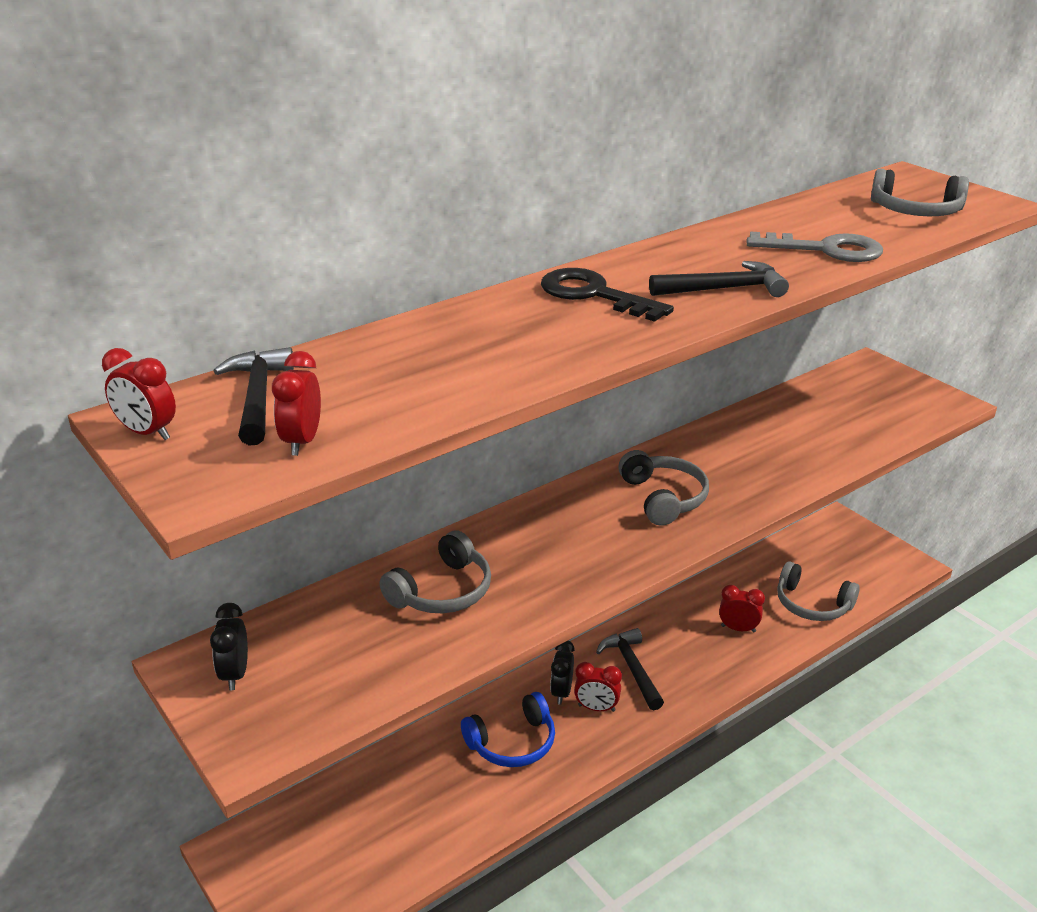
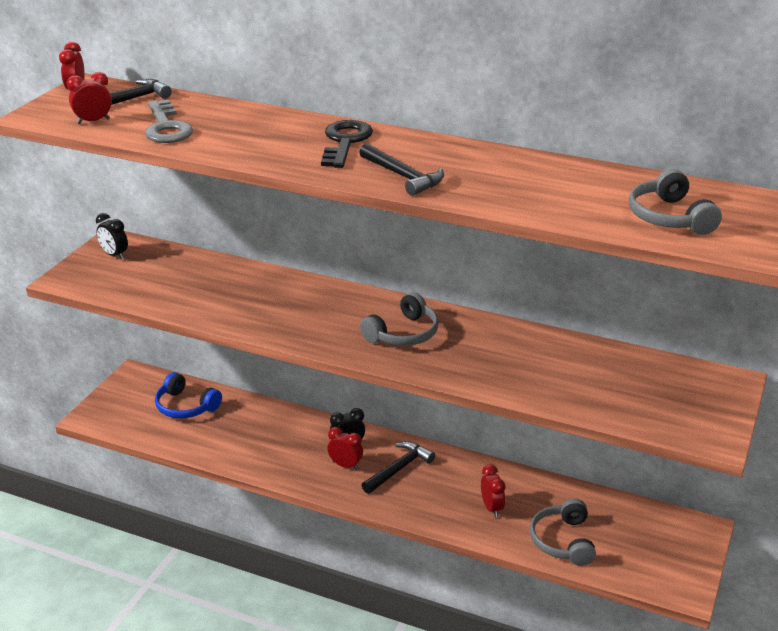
camera: 60 degrees right, 0 degrees up
black clock [210,603,248,690] -> black clock turned 105 degrees counterclockwise [96,213,128,259]
grey headphones [380,530,491,613] -> none
blue headphones [461,692,555,767] -> blue headphones moved to [155,372,222,418]
red clock [574,662,622,712] -> red clock turned 135 degrees clockwise [327,427,363,470]
grey key [746,232,883,262] -> grey key moved to [145,100,193,143]

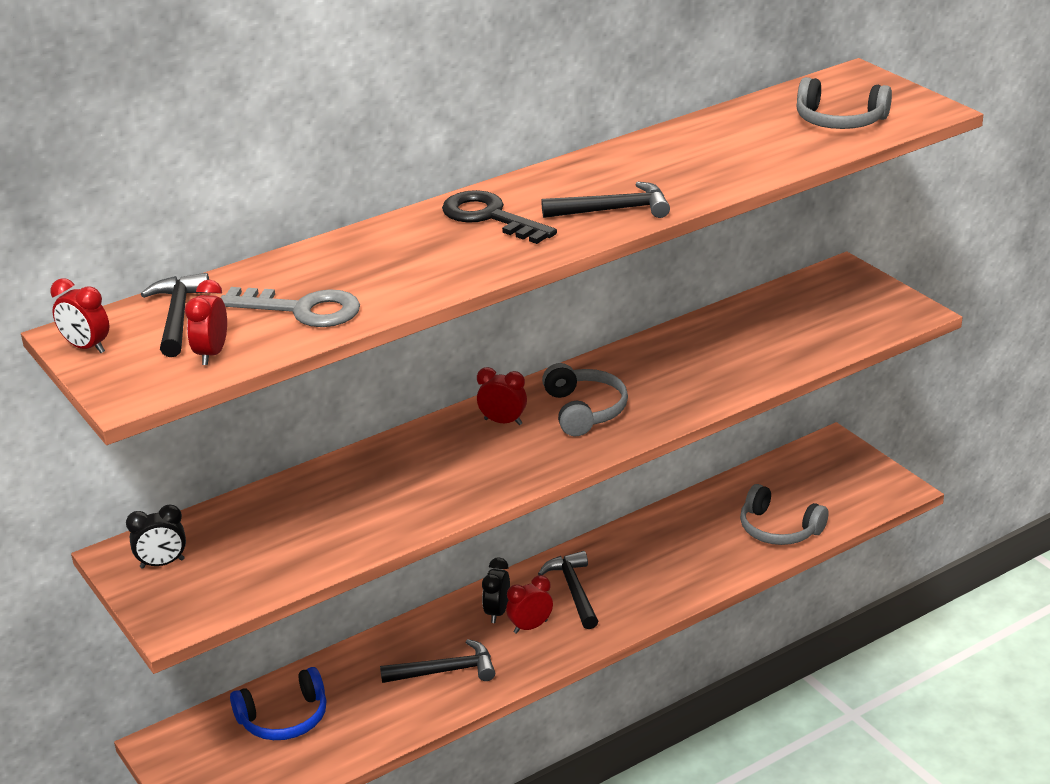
camera: 55 degrees left, 0 degrees up
red clock [481,464,505,518] -> red clock moved to [477,367,527,425]
none -> black hammer [380,639,495,683]

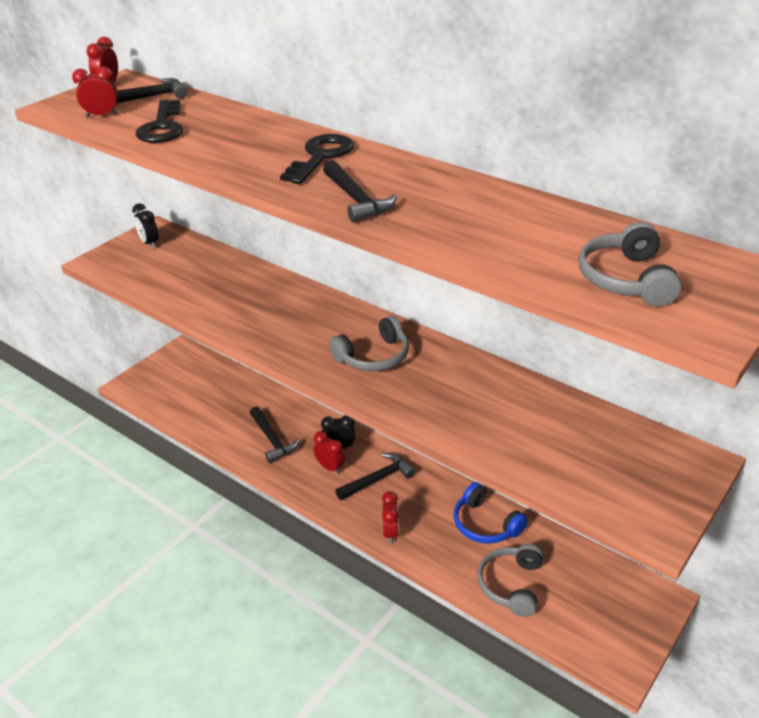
camera: 70 degrees right, 5 degrees up
grey key [220,287,360,327] -> black key [135,100,183,143]
blue headphones [230,667,327,740] -> blue headphones moved to [453,482,528,544]
red clock [477,367,527,425] -> red clock moved to [382,491,399,544]

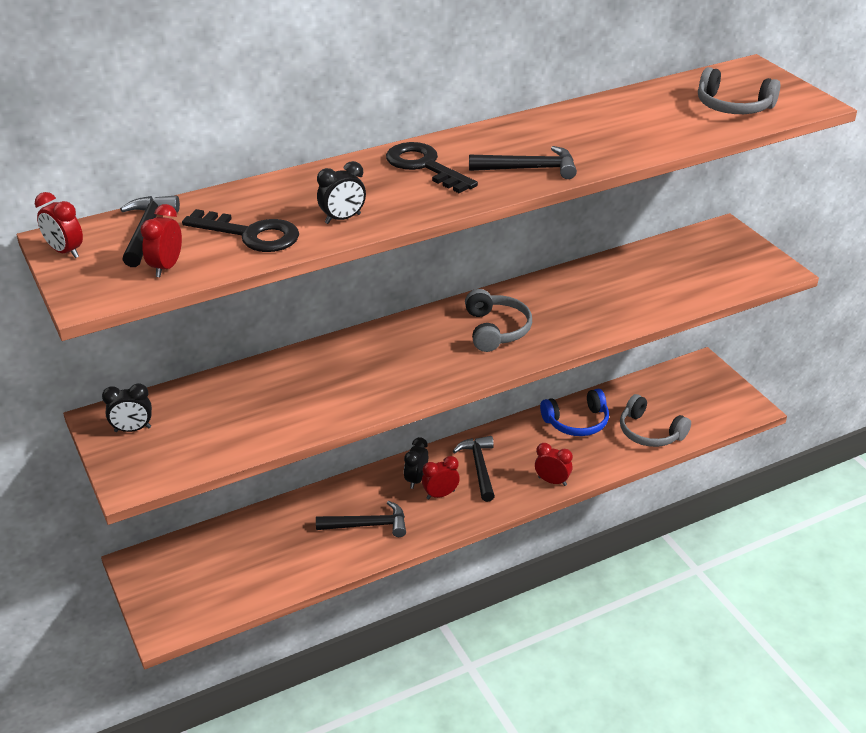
camera: 65 degrees left, 0 degrees up
none -> black clock [317,161,366,224]

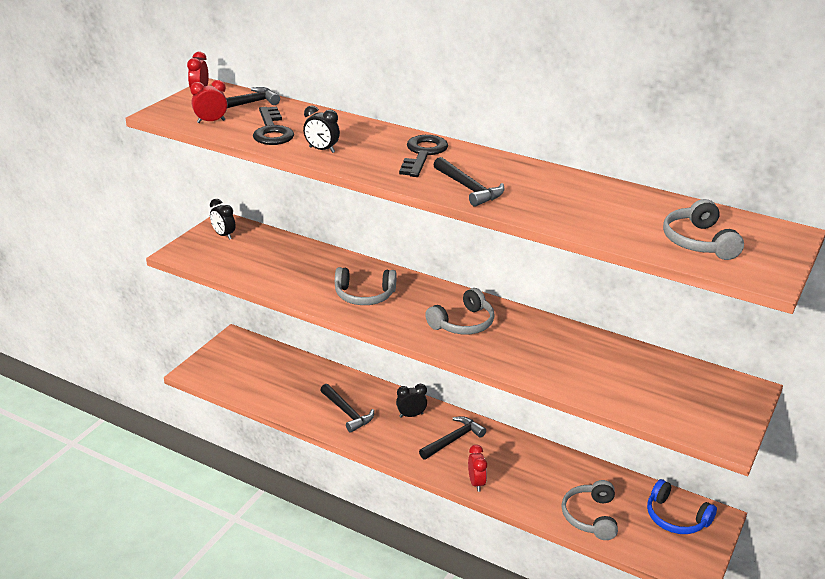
camera: 55 degrees right, 5 degrees down
red clock [422,456,460,499] -> none
blue headphones [540,389,609,436] -> blue headphones moved to [647,479,717,534]
none -> grey headphones [335,267,397,305]

